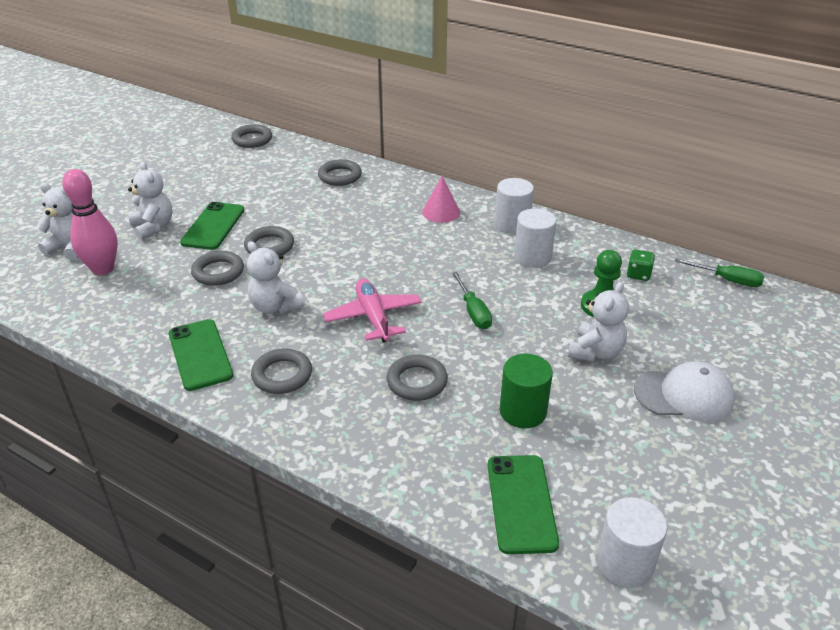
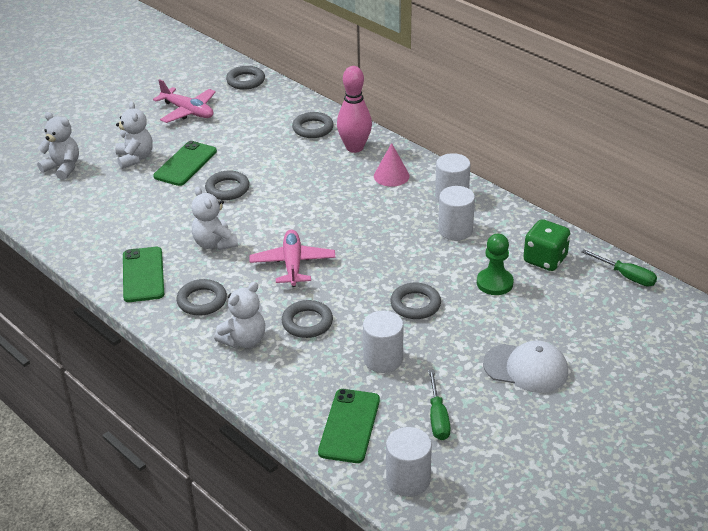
camera: 15 degrees right, 0 degrees up
pink bowling pin [62,169,118,275] -> pink bowling pin moved to [337,66,372,153]
grey ring [191,251,244,286] -> grey ring moved to [390,283,441,319]
green screwdriver [452,272,492,329] -> green screwdriver moved to [428,370,451,440]
green cylinder [500,353,553,428] -> white cylinder [363,311,403,373]
white teddy bear [568,282,629,362] -> white teddy bear moved to [214,282,265,348]
green dice [627,250,655,281] -> green dice [523,219,570,271], size x1.69
none -> pink plane [153,79,216,123]

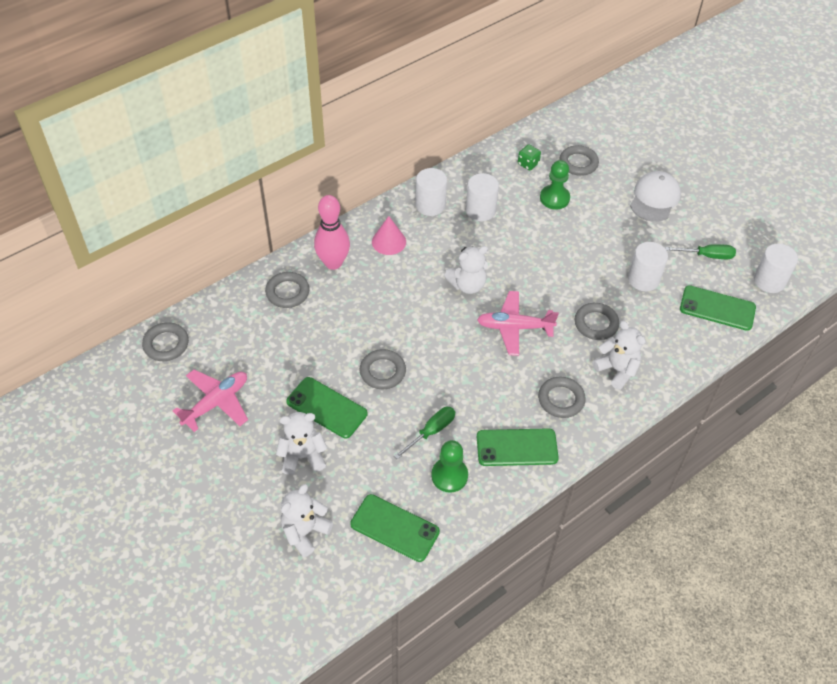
camera: 85 degrees left, 15 degrees up
white teddy bear [192,186,238,250] -> white teddy bear moved to [444,246,488,294]
grey ring [390,283,441,319] -> grey ring moved to [559,145,599,176]
green dice [523,219,570,271] -> green dice [518,144,541,170], size x0.59
green screwdriver [582,249,657,287] -> green screwdriver moved to [394,407,455,459]
none -> green phone [350,494,440,562]
none -> green pawn [431,440,468,493]

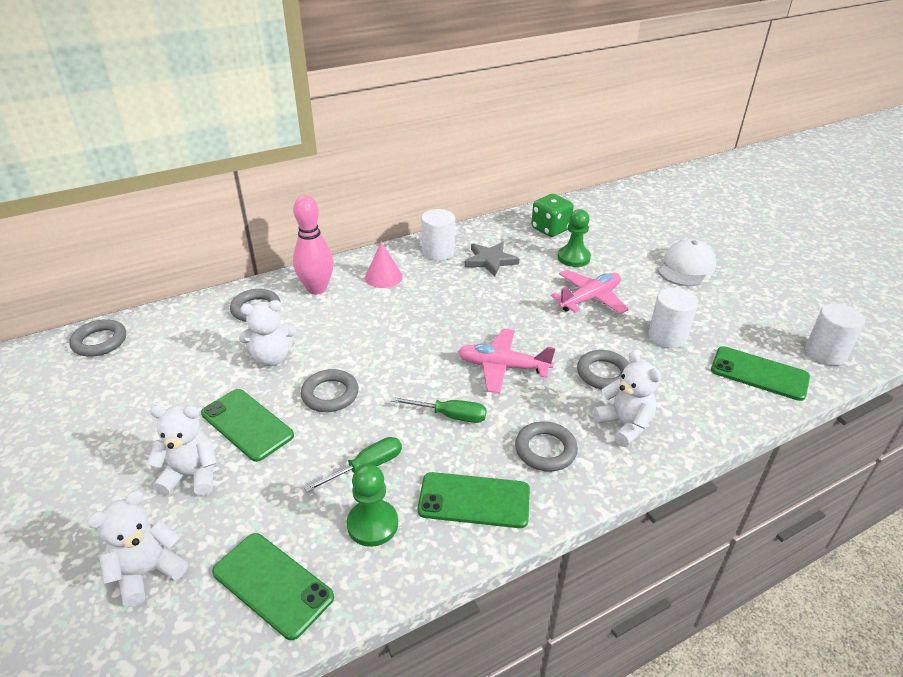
camera: 10 degrees right, 15 degrees down
pink plane [173,370,248,432] -> pink plane moved to [551,270,629,314]
white teddy bear [444,246,488,294] -> white teddy bear moved to [239,300,296,366]
white cylinder [466,173,499,221] -> grey star [465,242,520,276]
green dice [518,144,541,170] -> green dice [531,194,574,237], size x1.69
grey ring [559,145,599,176] -> none
green screwdriver [665,244,736,259] -> green screwdriver moved to [391,397,487,423]

